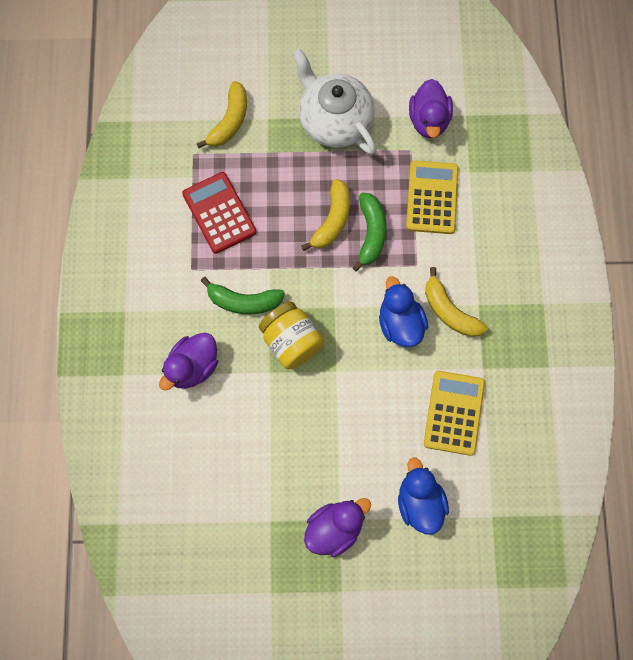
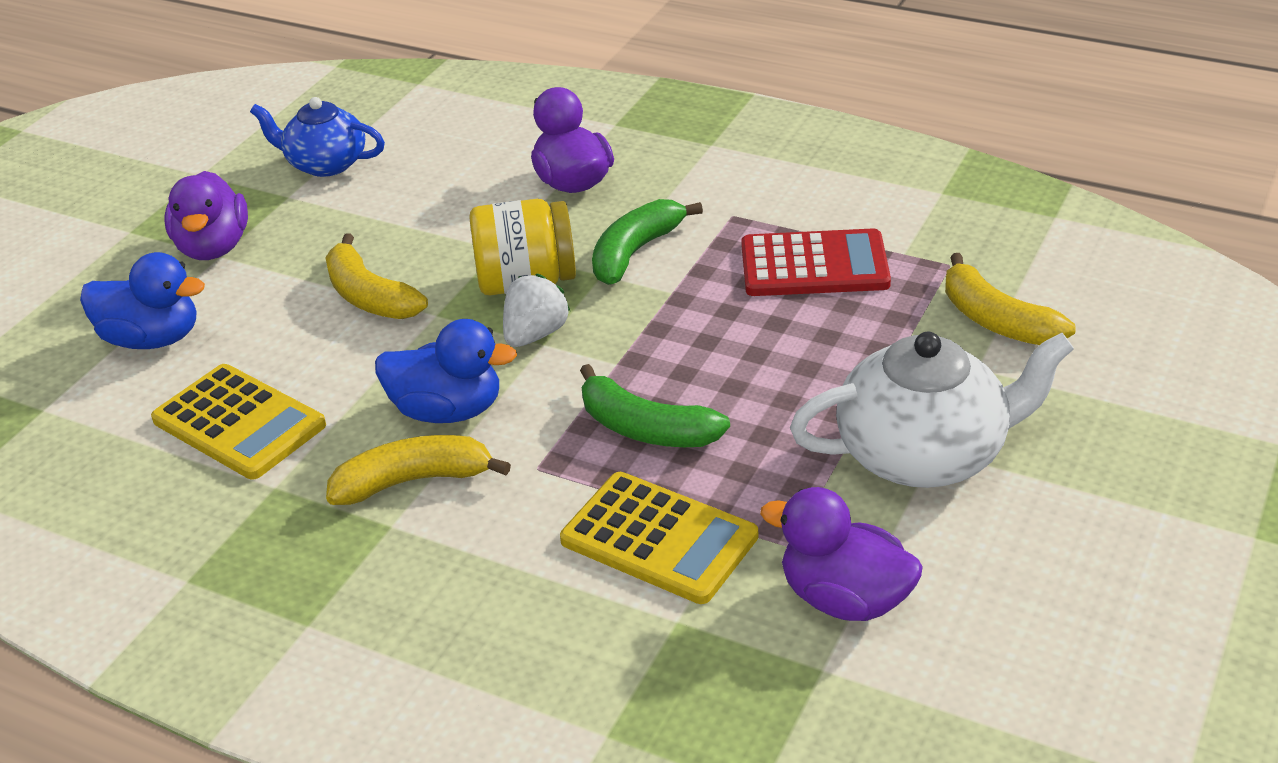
camera: 120 degrees right, 35 degrees down
yellow banana [301,179,350,251] -> yellow banana moved to [325,233,428,319]
none -> blue teapot [250,97,385,177]
none -> white strawberry [503,274,570,347]

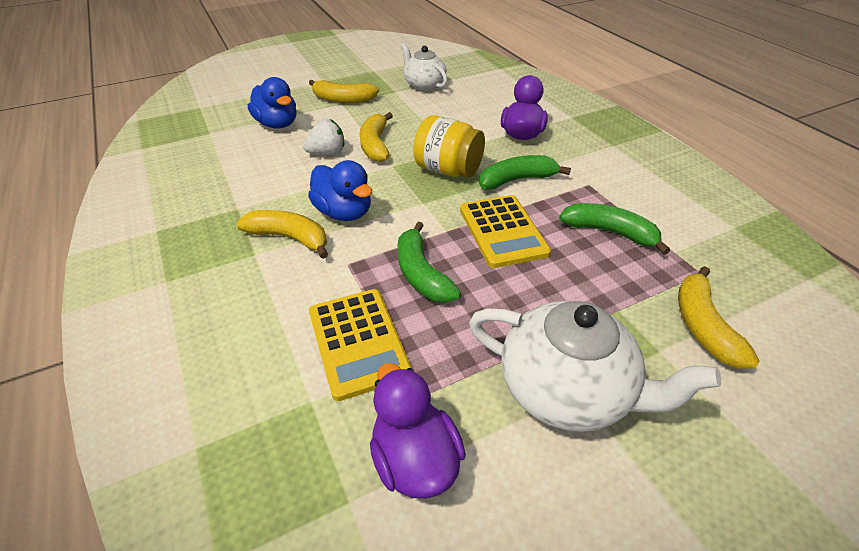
camera: 35 degrees right, 5 degrees up
yellow calculator [151,364,326,480] -> yellow calculator moved to [460,195,551,268]
purple duck [165,171,248,260] -> yellow banana [309,80,379,103]
blue teapot [250,97,385,177] -> white teapot [401,43,448,91]
white strawberry [503,274,570,347] -> white strawberry moved to [303,119,344,155]
red calculator [741,228,891,296] -> green banana [559,203,670,255]

